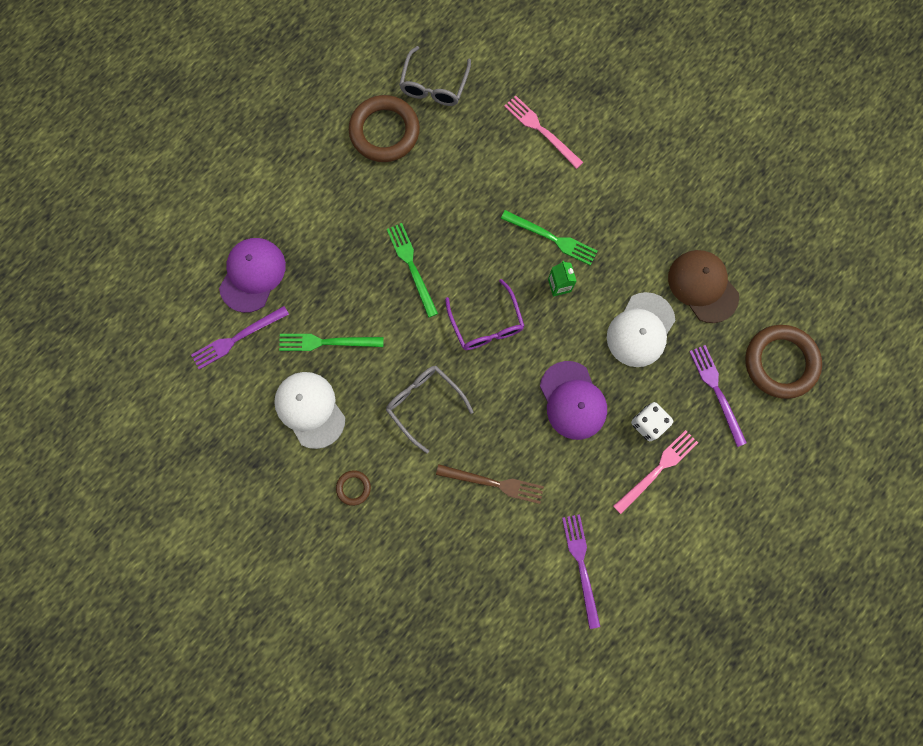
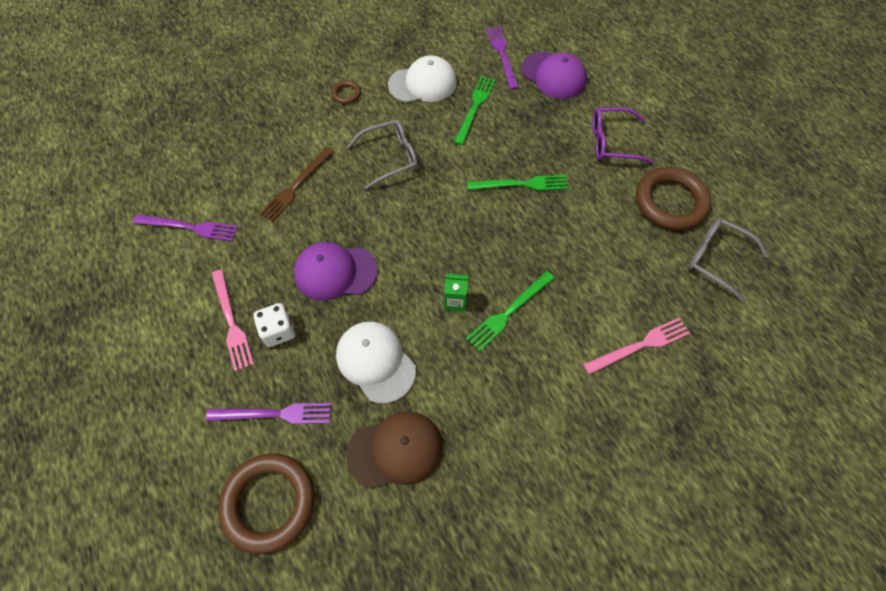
camera: 110 degrees right, 15 degrees down
purple glasses [445,279,524,350] -> purple glasses moved to [592,107,654,164]

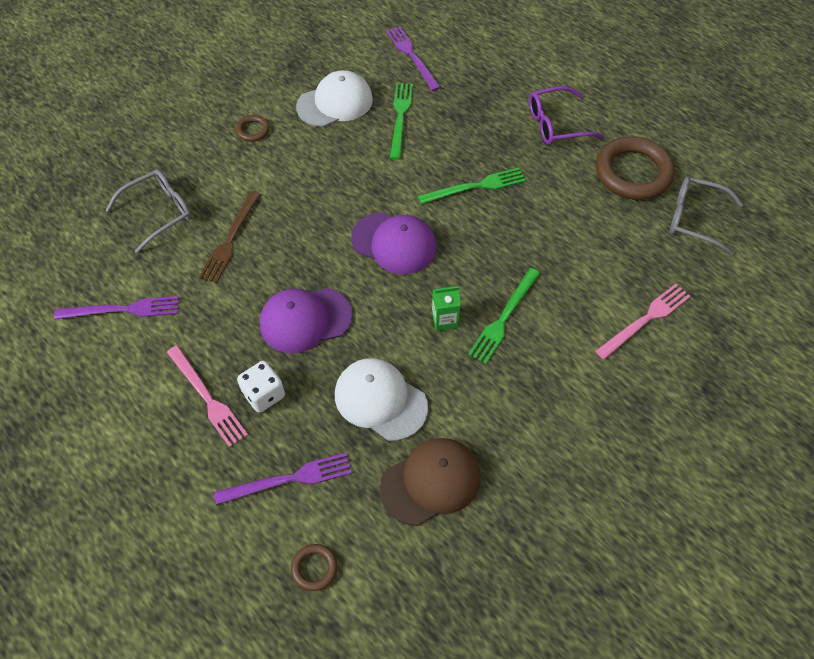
camera: 15 degrees left, 5 degrees down
brown ring [218,453,315,554] -> brown ring [291,544,338,591], size x0.45
grey glasses [347,120,418,190] -> grey glasses moved to [105,170,192,253]
purple cap [521,52,587,99] -> purple cap moved to [351,212,437,274]

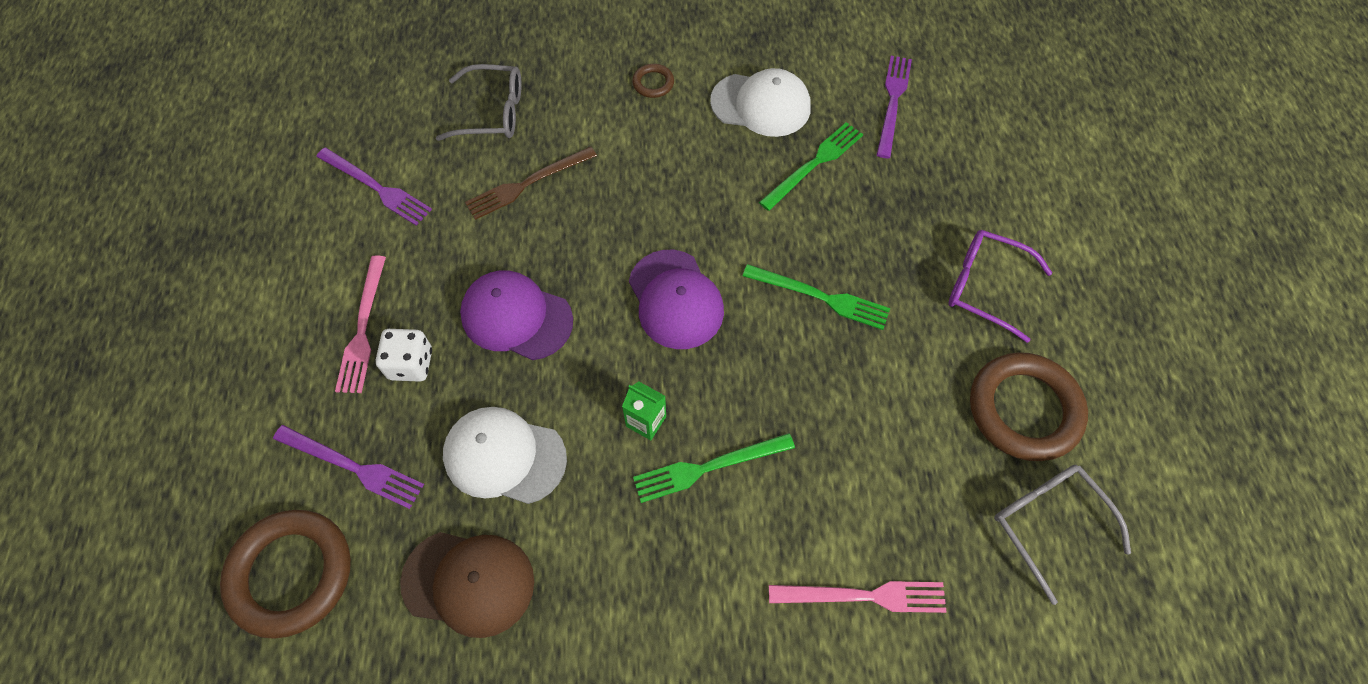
camera: 40 degrees right, 5 degrees up
brown ring [291,544,338,591] -> brown ring [220,510,351,639], size x2.22
white cap [335,358,428,441] -> white cap turned 60 degrees counterclockwise [443,407,567,504]

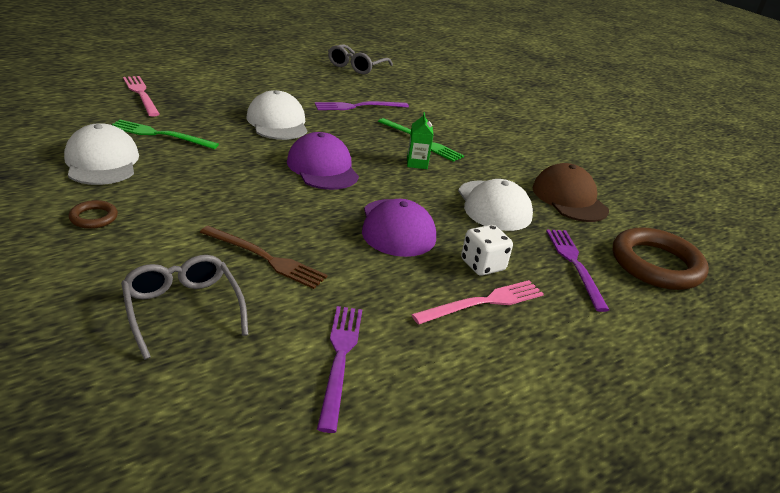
camera: 125 degrees left, 30 degrees down
purple cap [629,250,724,349] -> purple cap turned 60 degrees counterclockwise [287,132,359,190]
green fork [743,264,890,330] -> white cap [247,90,307,140]
pink fork [769,581,947,613] -> pink fork moved to [123,76,160,117]
purple fork [877,56,912,158] -> purple fork moved to [315,101,409,110]
purple glasses [948,230,1052,343] -> none
brown ring [970,352,1088,461] -> none

